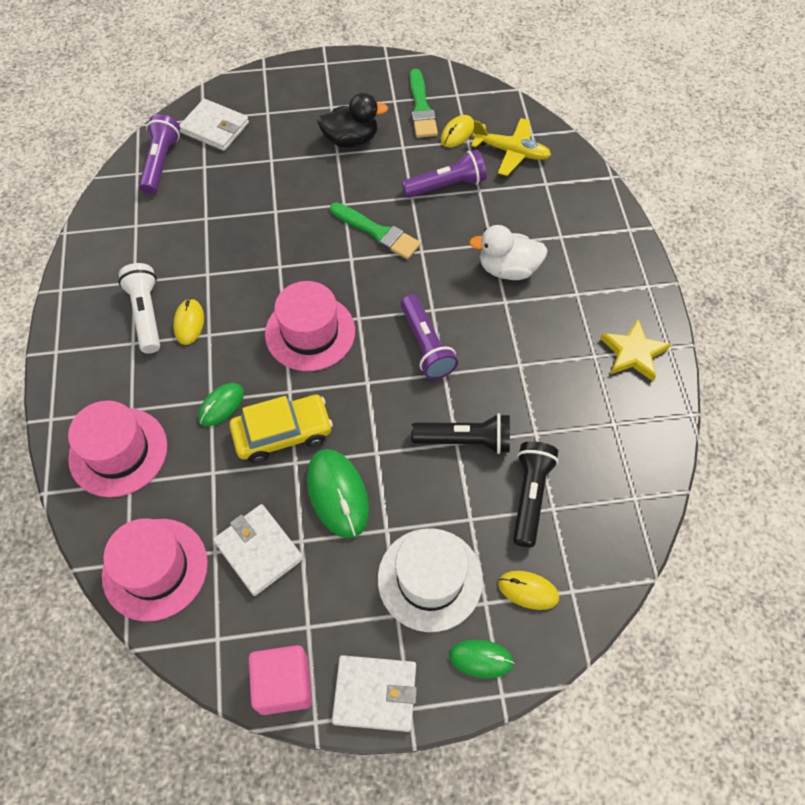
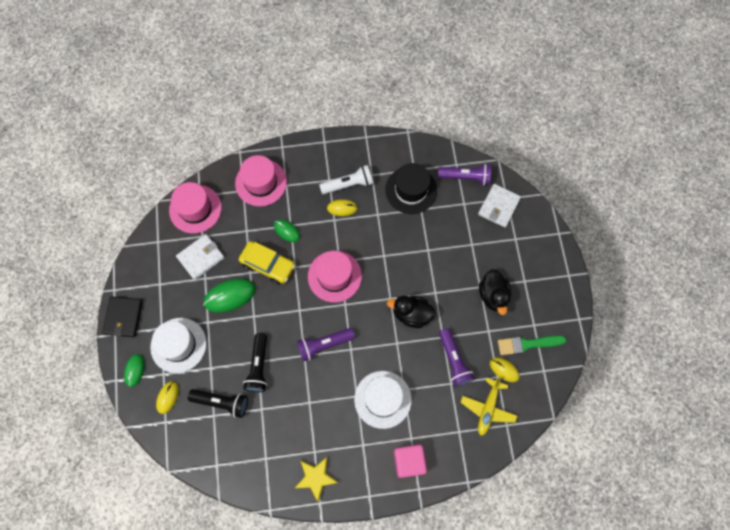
camera: 90 degrees right, 10 degrees up
yellow car [229,395,333,463] -> yellow car turned 45 degrees counterclockwise [239,241,295,284]
pink cube [249,645,312,715] -> pink cube moved to [394,444,427,478]
green brush [330,202,421,259] -> black duck [387,296,436,328]
white wallet [332,655,417,732] -> black wallet [102,296,143,337]
white duck [469,225,548,280] -> white hat [354,371,412,429]
none -> black hat [385,163,437,214]

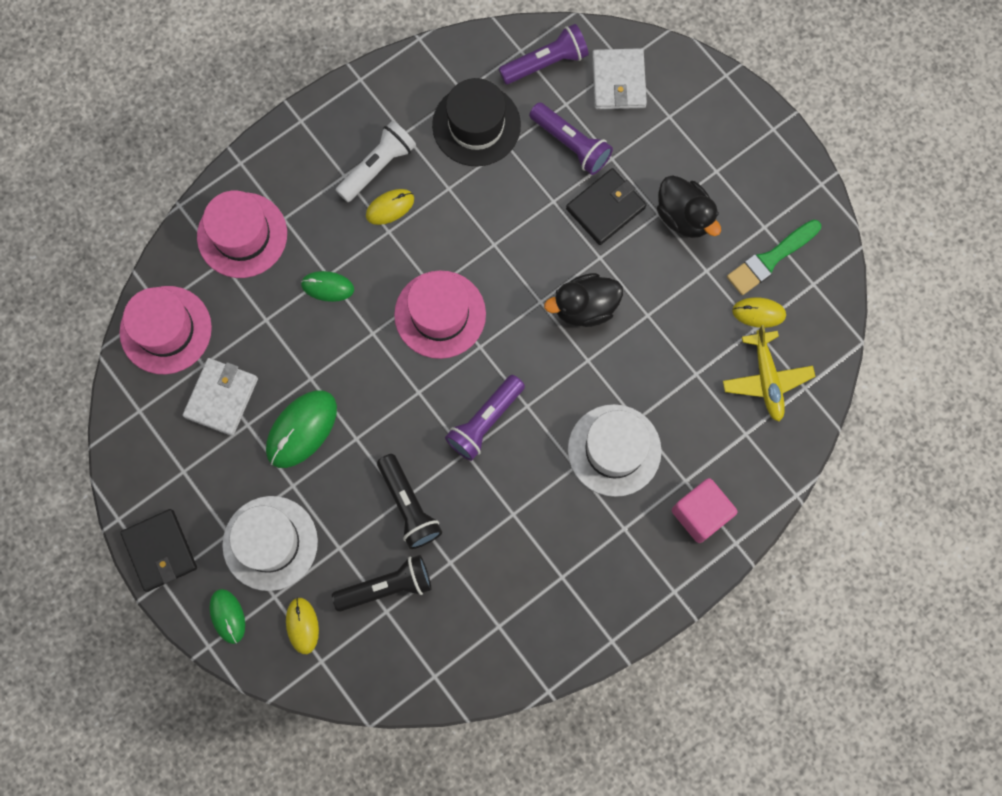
camera: 30 degrees left, 5 degrees up
yellow car [239,241,295,284] -> none
yellow star [295,457,339,502] -> none
purple flashlight [439,328,475,387] -> purple flashlight moved to [529,102,613,175]
none -> black wallet [566,168,646,245]

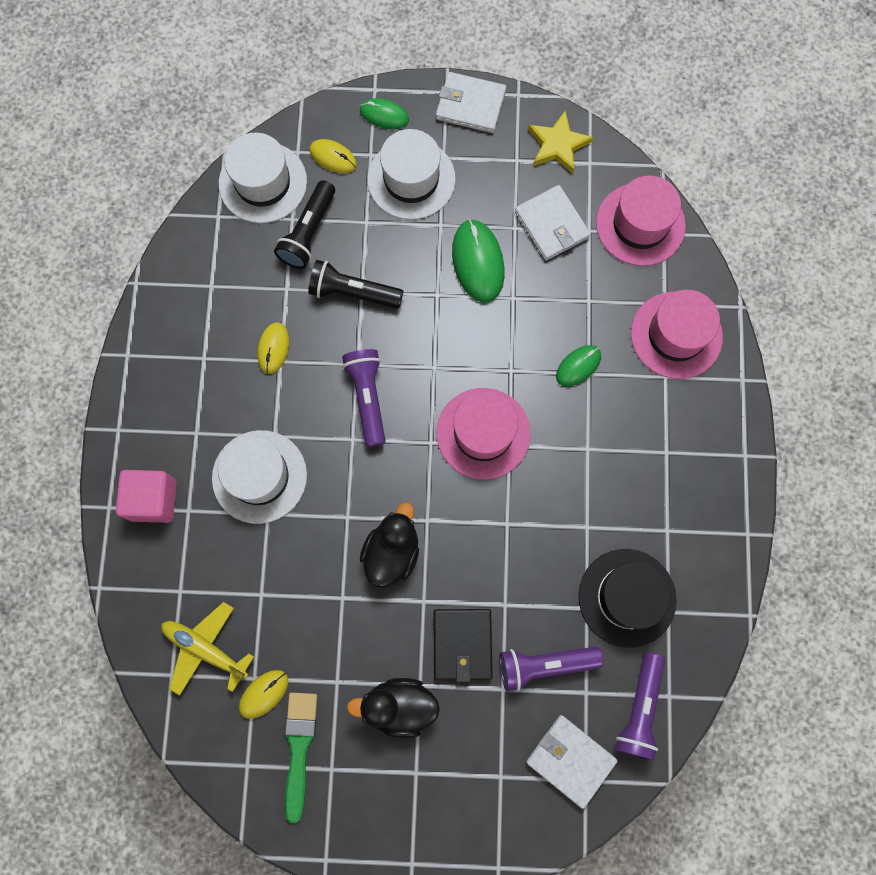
camera: 130 degrees right, 0 degrees up
black wallet [120,509,197,592] -> white wallet [436,72,506,133]
white flashlight [336,121,416,202] -> none
yellow mouse [366,189,414,225] -> yellow mouse moved to [257,322,290,374]
none -> white hat [219,132,307,223]
none -> yellow star [528,111,593,174]

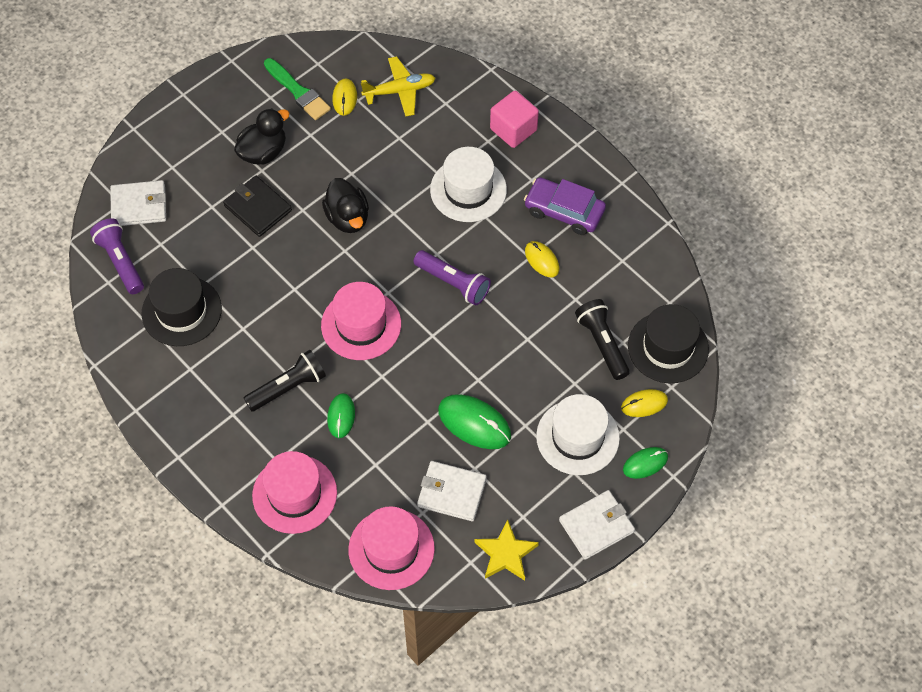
camera: 135 degrees right, 15 degrees down
white hat [219,132,307,223] -> black hat [628,304,709,383]
black flashlight [308,260,404,309] -> black flashlight moved to [244,350,326,412]
purple flashlight [499,647,603,692] -> none
none -> purple car [524,177,606,235]

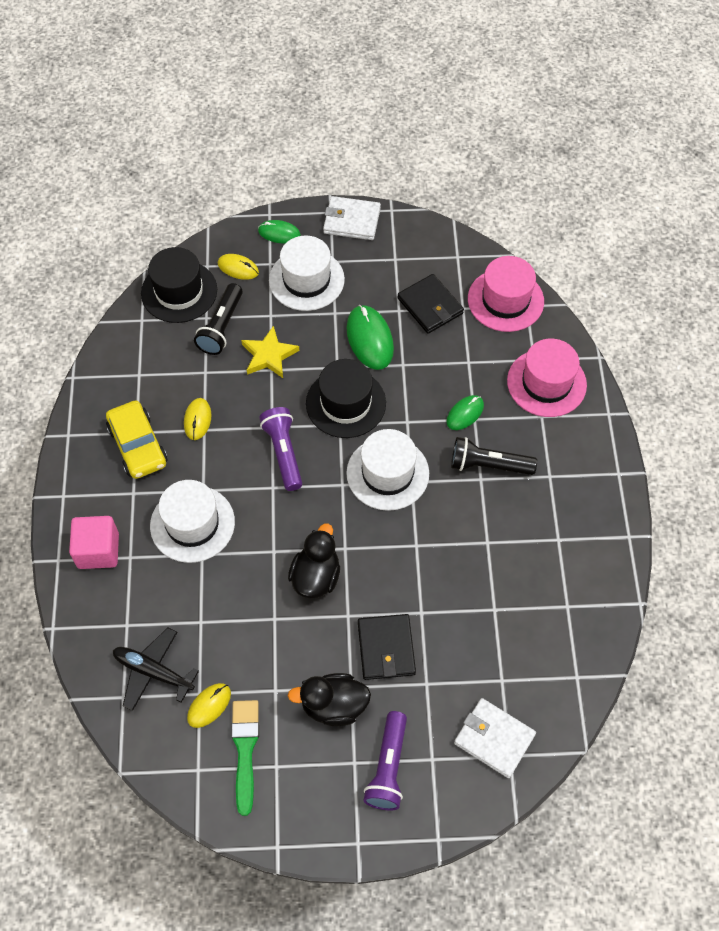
camera: 140 degrees left, 0 degrees up
purple flashlight [90,218,144,294] -> purple flashlight moved to [363,711,407,810]
black hat [141,268,222,346] -> black hat moved to [306,359,386,438]
pink hat [321,282,401,360] -> white hat [346,429,429,511]
yellow plane [361,56,435,117] -> black plane [113,628,199,711]
white wallet [417,461,487,521] -> black wallet [397,274,464,334]
yellow star [475,519,539,581] -> yellow star moved to [241,325,299,378]
purple car [524,177,606,235] -> yellow car [106,401,168,479]

